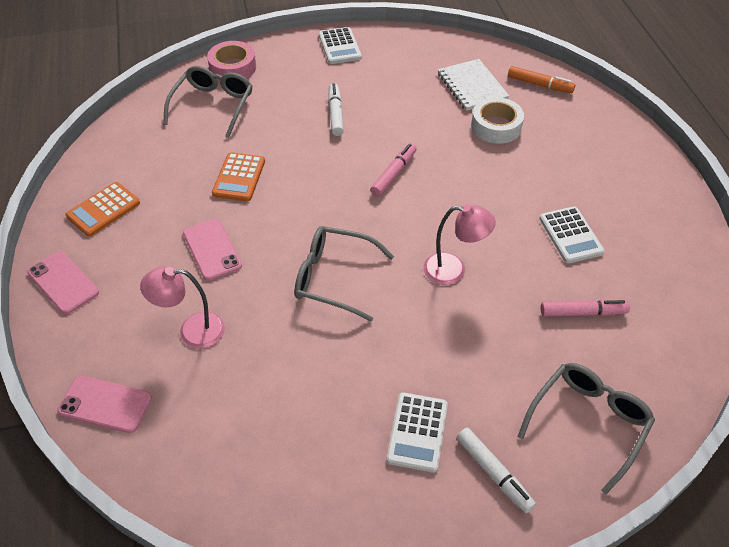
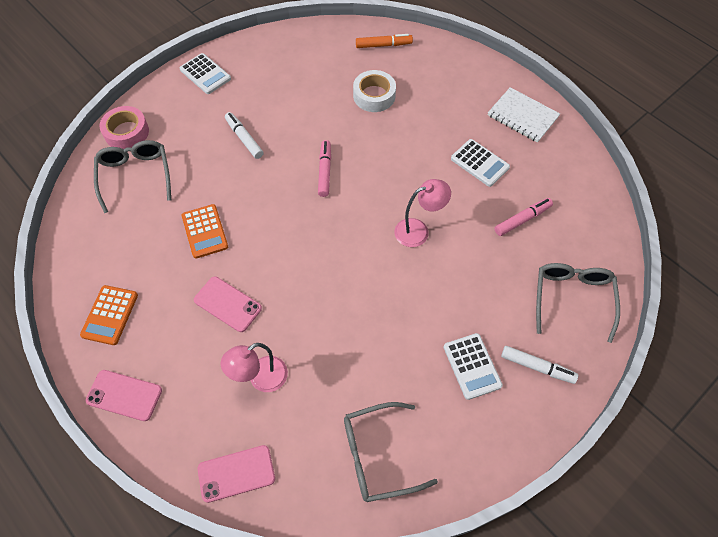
camera: 30 degrees left, 10 degrees up
grey glasses [295,226,394,322] -> grey glasses moved to [344,402,438,502]
white notebook [438,59,509,111] -> white notebook moved to [488,87,560,143]

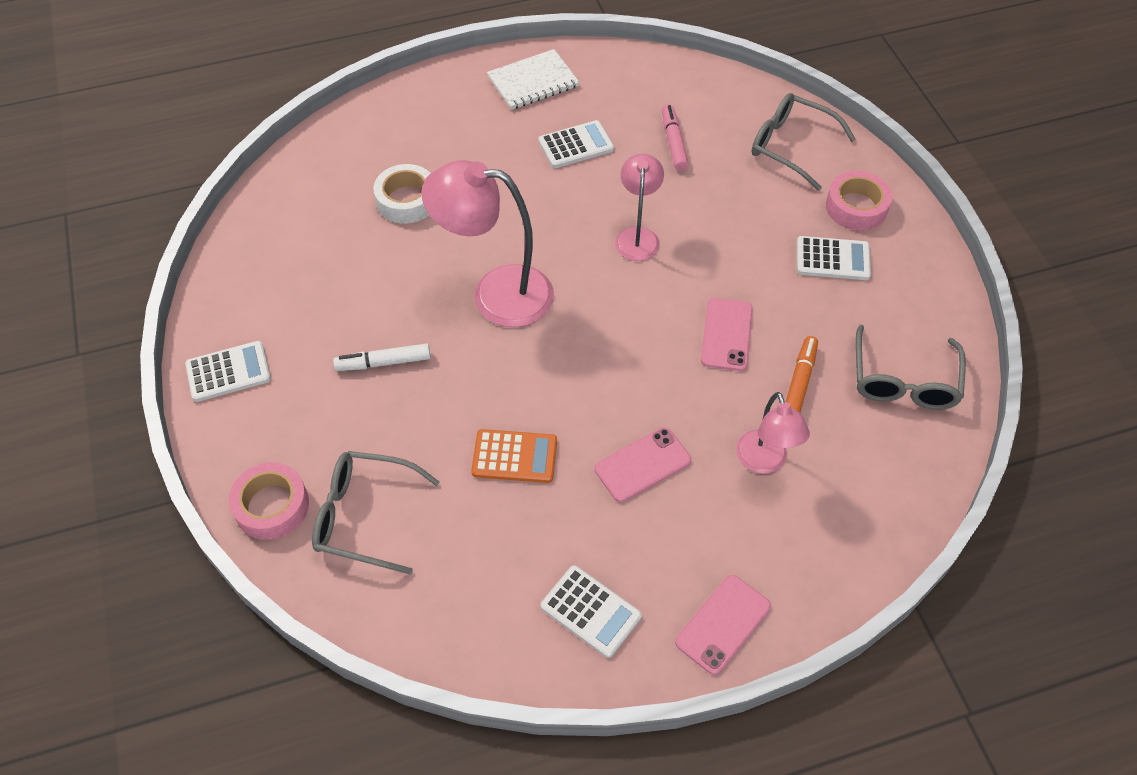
camera: 65 degrees left, 5 degrees down
orange calculator [80,285,138,345] -> white calculator [541,565,642,658]
pink phone [197,445,275,503] -> pink phone moved to [701,298,753,371]
pink marker [318,140,331,197] -> pink lamp [421,160,554,327]
orange marker [356,34,413,48] -> orange marker moved to [786,336,818,413]
white marker [501,346,578,384] -> pink tape [826,171,892,231]

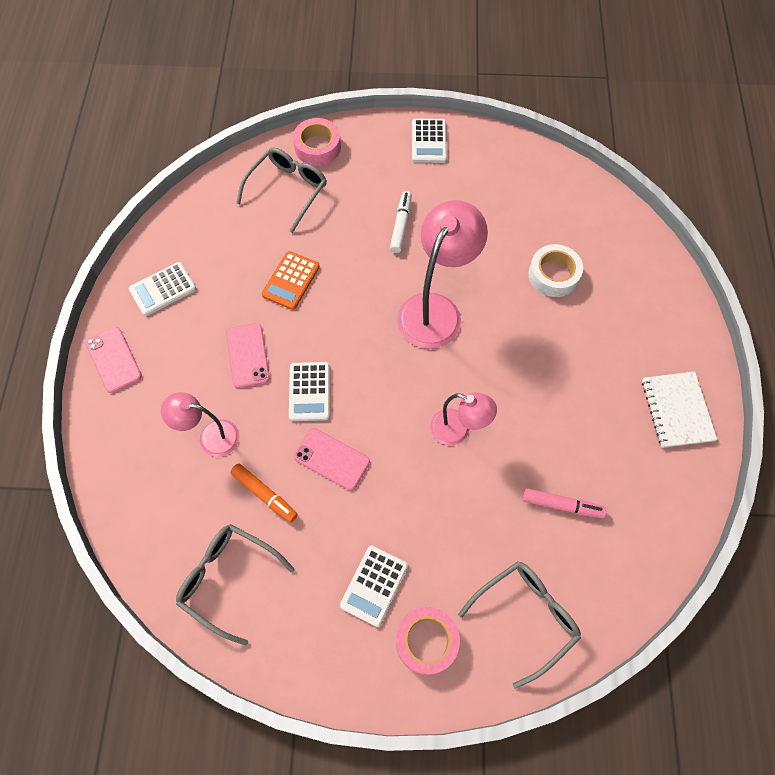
camera: 110 degrees right, 10 degrees up
white calculator [538,120,614,168] -> white calculator moved to [289,362,330,421]

